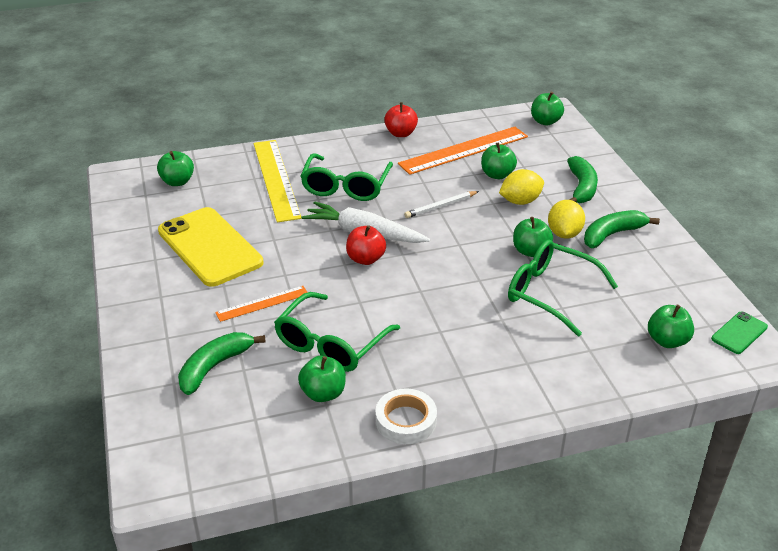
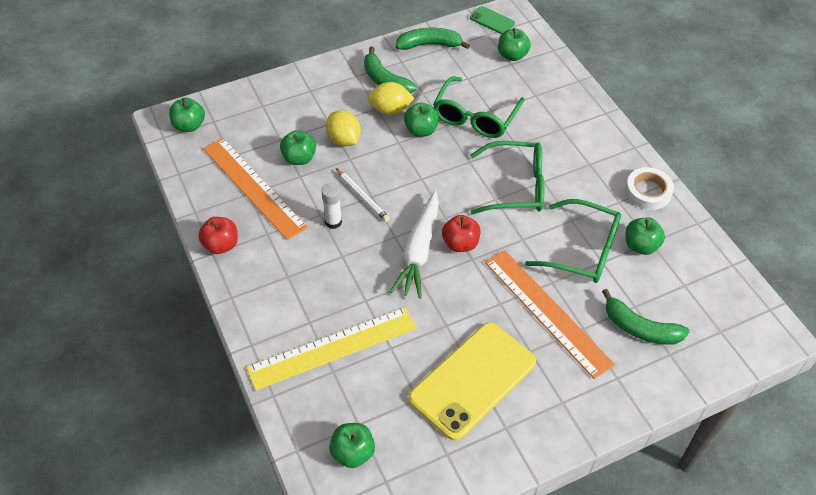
camera: 100 degrees left, 15 degrees up
orange ruler [215,286,308,322] -> orange ruler [485,250,615,379], size x1.87
green glasses [300,153,393,201] -> green glasses moved to [470,141,544,214]
green banana [567,156,598,203] -> green banana moved to [396,28,470,50]
none -> white glue stick [321,183,342,229]

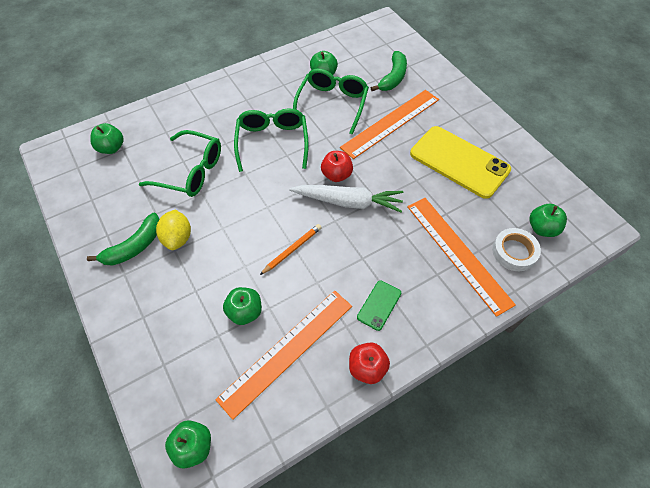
camera: 95 degrees left, 5 degrees up
yellow ruler [246,307,417,391] -> orange ruler [407,198,516,317]
white glue stick [321,183,342,229] -> none
yellow lemon [326,110,361,146] -> none
white pencil [336,168,390,222] -> orange pencil [260,224,322,275]
green banana [396,28,470,50] -> none
green apple [404,102,439,137] -> none
green phone [470,6,515,34] -> green phone moved to [357,280,401,331]
white tape [625,167,674,210] -> white tape moved to [492,228,541,271]

